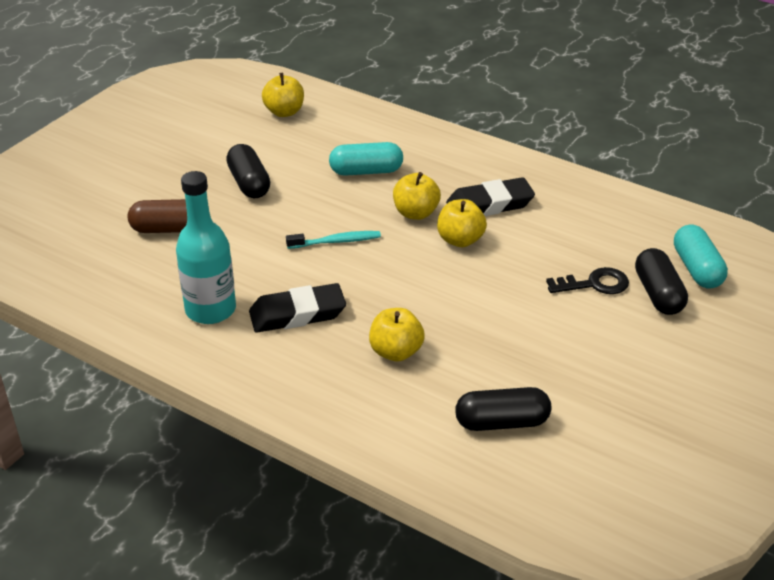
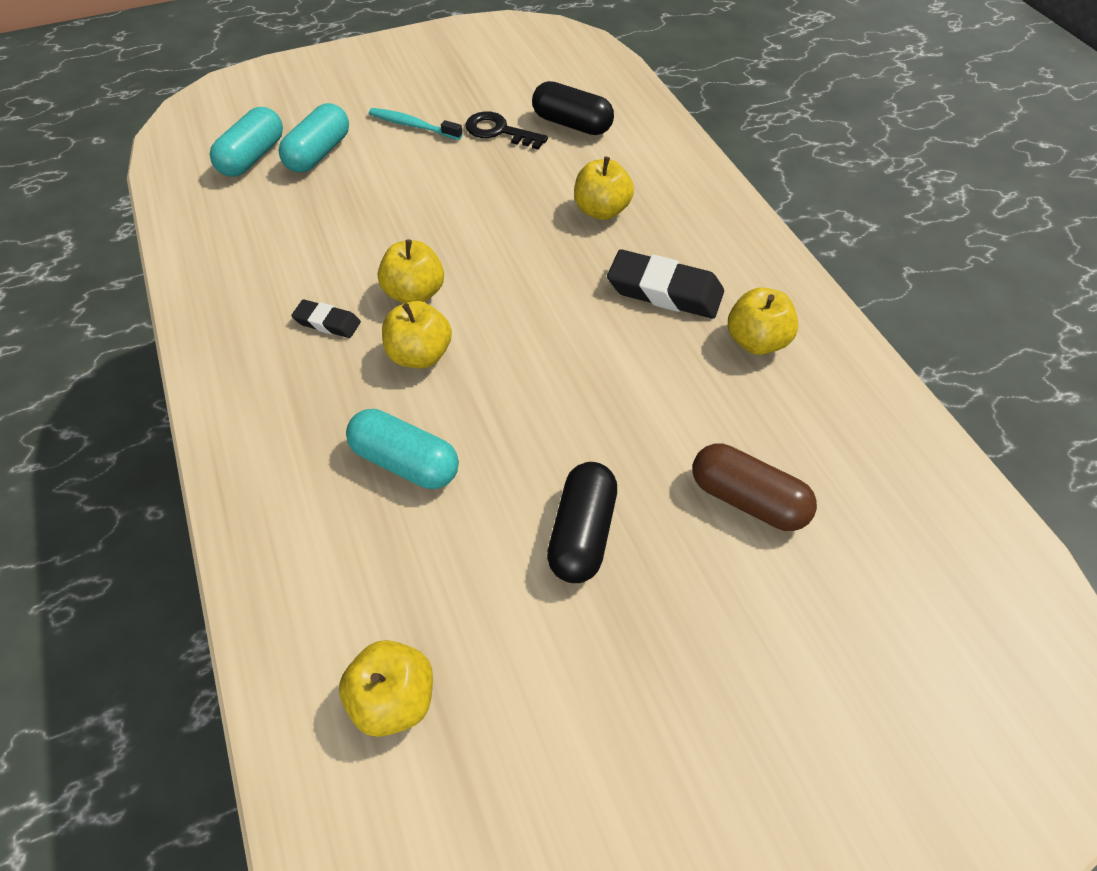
camera: 145 degrees left, 15 degrees up
turquoise bottle [176,171,236,324] -> yellow apple [728,287,798,355]
turquoise toothbrush [286,231,381,249] -> turquoise toothbrush moved to [369,108,463,140]
black eraser [446,177,535,216] -> black eraser [291,300,361,338], size x0.55
black key [546,267,629,294] -> black key moved to [465,111,548,150]
black capsule [635,248,688,315] -> turquoise capsule [278,103,349,173]

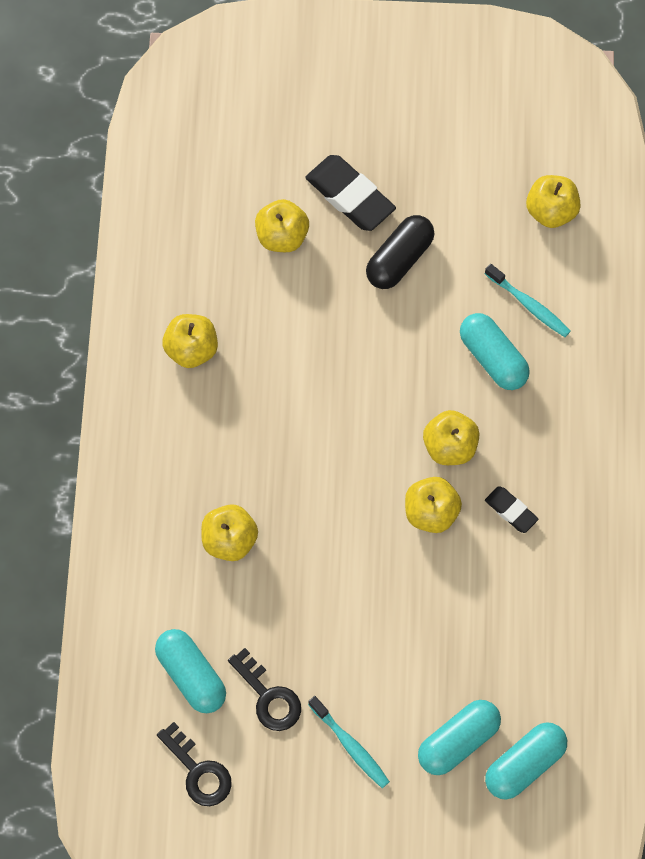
camera: 155 degrees left, 15 degrees up
black capsule [532,81,614,135] -> turquoise capsule [155,629,226,713]
black eraser [607,249,724,319] -> black eraser moved to [305,155,396,231]
brown capsule [692,443,817,531] -> yellow apple [255,199,309,252]
none -> black key [157,722,232,806]
none -> turquoise toothbrush [485,264,570,337]

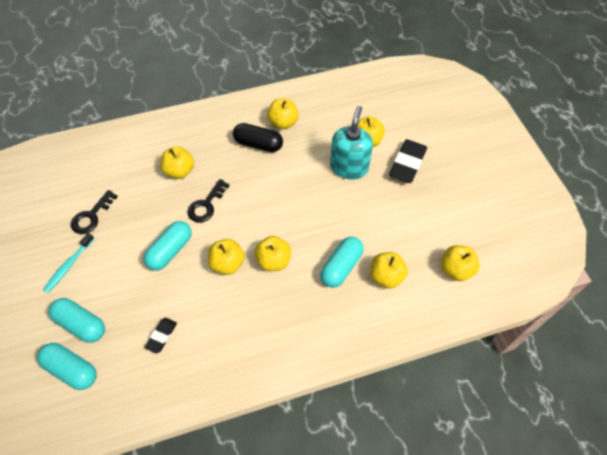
camera: 70 degrees right, 10 degrees down
turquoise capsule [155,629,226,713] -> turquoise capsule moved to [143,221,192,271]
black key [157,722,232,806] -> black key moved to [187,179,230,223]
black capsule [366,215,434,289] -> black capsule moved to [233,123,283,152]
turquoise toothbrush [485,264,570,337] -> yellow apple [370,252,408,288]
black eraser [485,486,539,533] -> black eraser moved to [145,318,177,354]
none -> turquoise soap dispenser [330,106,373,179]

